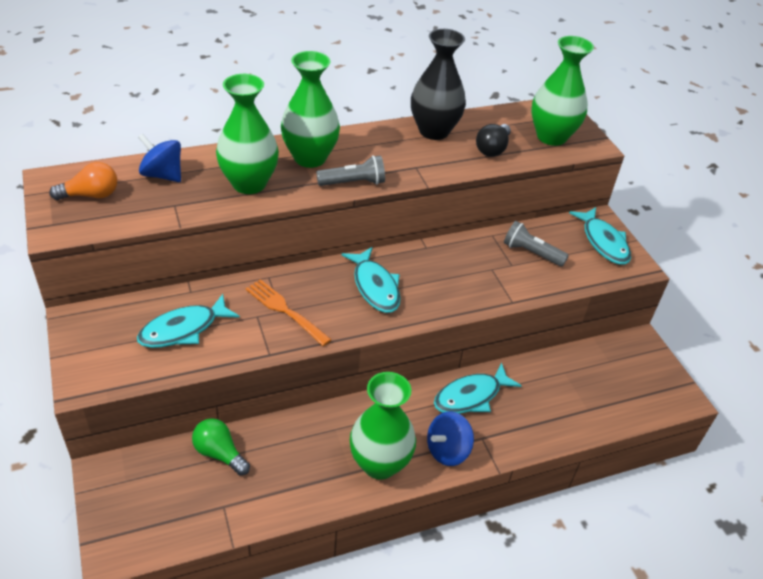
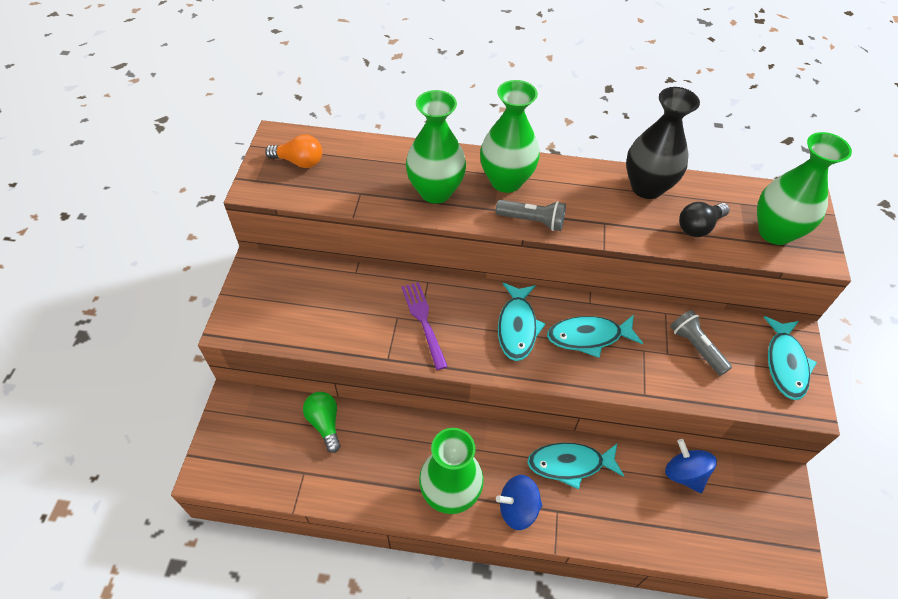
camera: 30 degrees right, 10 degrees up
turquoise fish [137,294,240,348] -> turquoise fish moved to [547,315,643,358]
blue spinning top [138,134,181,182] -> blue spinning top moved to [665,439,717,493]
orange fork [245,279,332,346] -> purple fork [401,282,448,370]

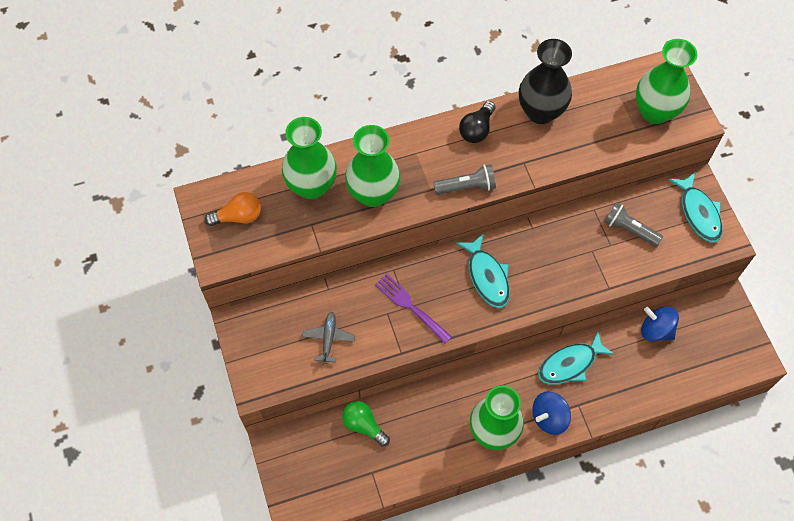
camera: 25 degrees left, 10 degrees up
green vase [480,80,540,193] -> green vase moved to [282,117,337,199]
turquoise fish [547,315,643,358] -> none
black light bulb [679,202,730,237] -> black light bulb moved to [459,101,496,143]
none -> grey plane [302,312,355,364]

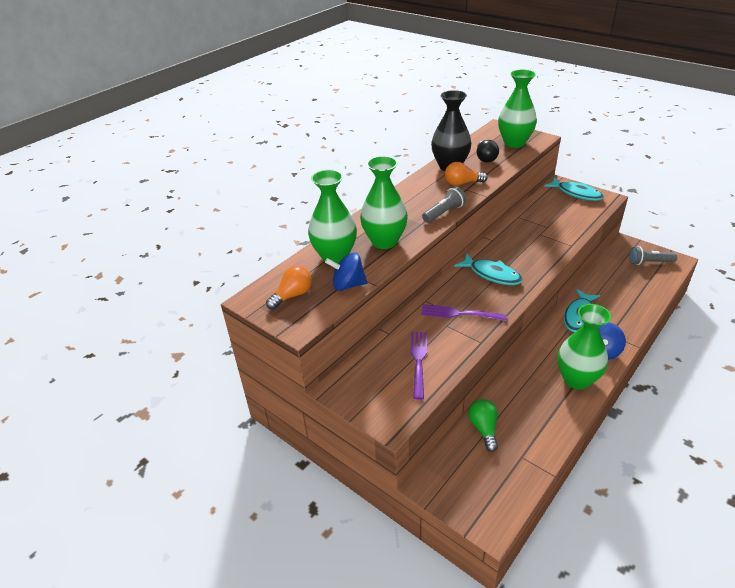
camera: 30 degrees left, 25 degrees down
grey plane [302,312,355,364] -> purple fork [411,332,427,400]
green light bulb [342,401,390,447] -> green light bulb turned 75 degrees clockwise [468,399,498,452]
black light bulb [459,101,496,143] -> black light bulb moved to [477,140,499,163]
grey flashlight [604,202,663,247] -> grey flashlight moved to [629,246,677,265]
blue spinning top [641,306,679,341] -> blue spinning top moved to [325,252,368,291]
none -> orange light bulb [445,162,488,186]

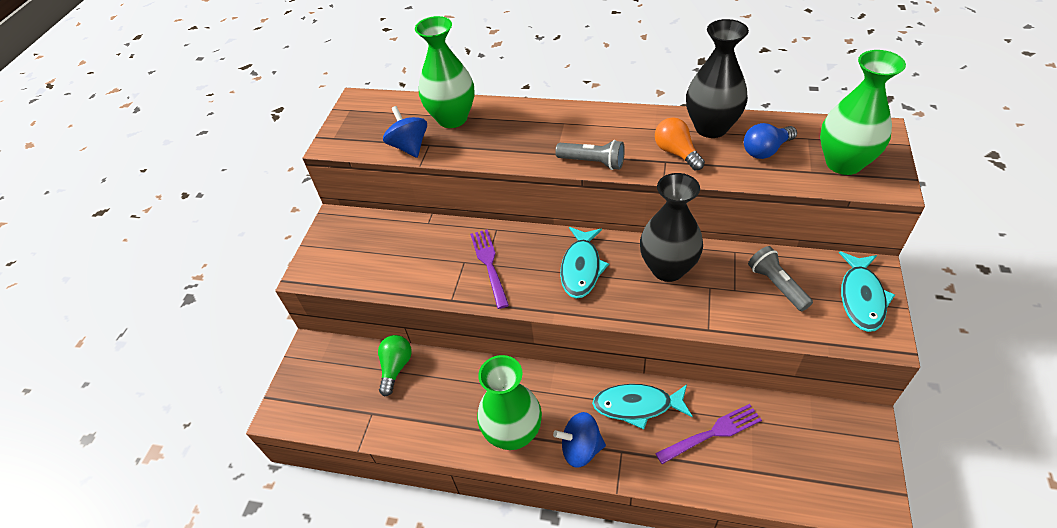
camera: 65 degrees right, 10 degrees up
orange light bulb [266,266,312,310] -> none
green vase [360,156,408,249] -> none
purple fork [411,332,427,400] -> purple fork moved to [655,404,762,464]
green light bulb [468,399,498,452] -> green light bulb turned 45 degrees counterclockwise [378,335,412,396]
black light bulb [477,140,499,163] -> blue light bulb [744,123,797,159]
grey flashlight [629,246,677,265] -> grey flashlight moved to [748,246,813,311]
none -> black vase [640,173,703,282]

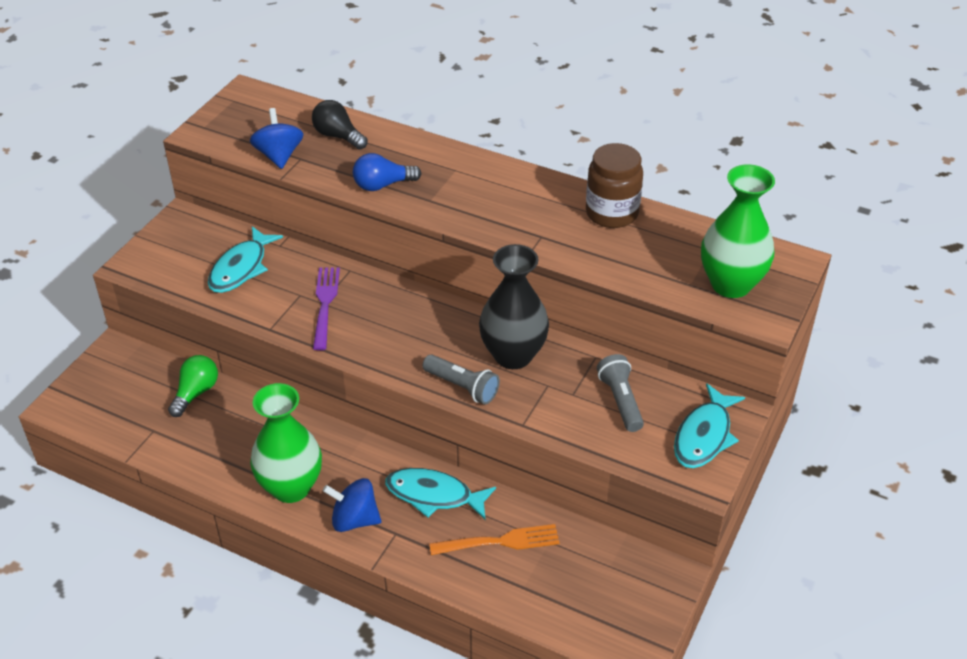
camera: 10 degrees right, 5 degrees down
green vase [415,16,475,128] -> black light bulb [312,100,368,150]
grey flashlight [555,140,625,170] -> grey flashlight moved to [423,354,500,405]
turquoise fish [560,227,609,299] -> turquoise fish moved to [208,226,283,293]
orange light bulb [655,117,705,170] -> none
purple fork [655,404,762,464] -> orange fork [429,524,560,555]
black vase [686,19,749,138] -> brown jar [586,143,643,228]
blue light bulb [744,123,797,159] -> blue light bulb moved to [353,153,422,191]

